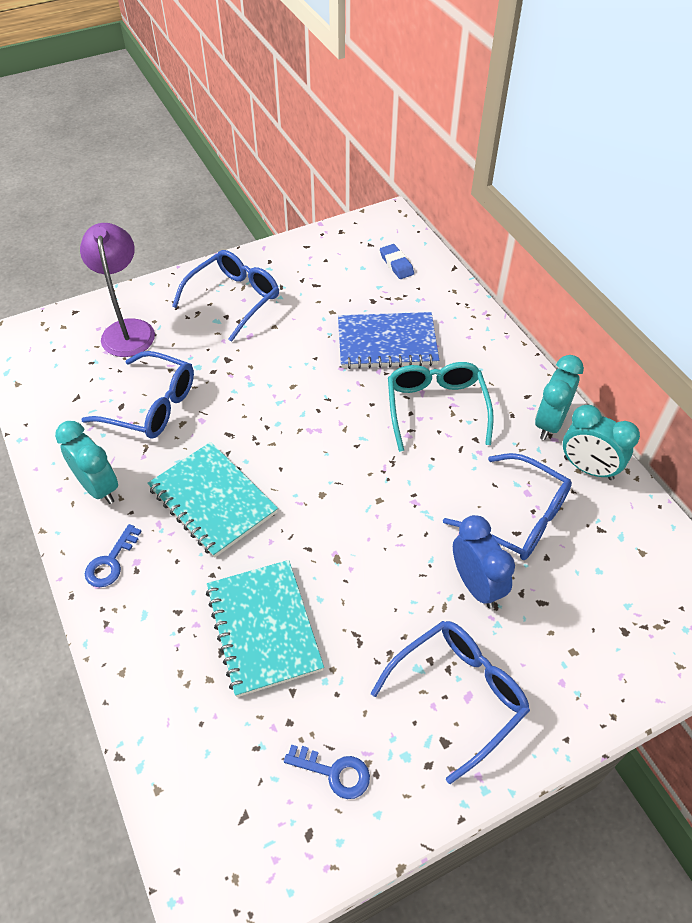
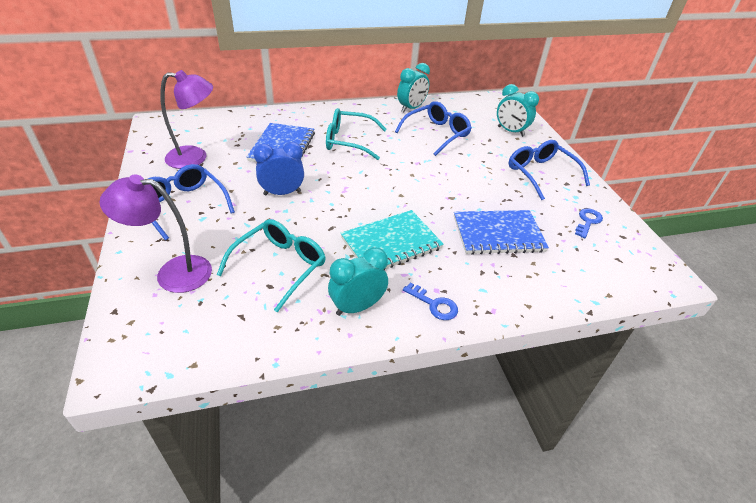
camera: 80 degrees left, 10 degrees down
blue glasses [81,351,194,439] -> turquoise glasses [217,219,326,312]
turquoise notebook [206,560,324,697] -> blue notebook [454,210,549,255]
blue eraser [380,244,414,279] -> none
blue clock [453,515,515,608] -> blue clock moved to [253,142,304,195]
turquoise clock [535,355,584,440] -> turquoise clock moved to [497,84,539,137]
none -> purple lamp [160,70,213,169]

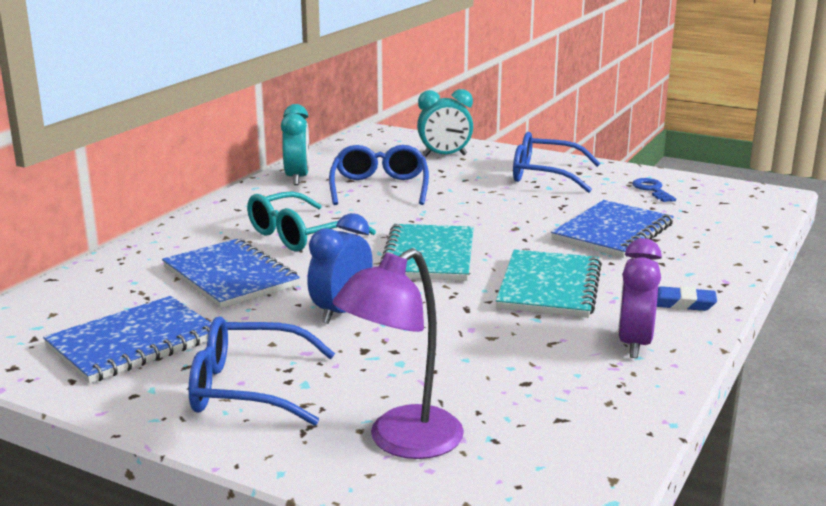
camera: 45 degrees left, 20 degrees down
purple lamp [160,70,213,169] -> blue notebook [43,296,211,384]
turquoise glasses [217,219,326,312] -> none
turquoise clock [328,247,388,316] -> purple clock [618,238,662,358]
blue key [403,282,458,320] -> blue eraser [657,286,717,311]
none -> turquoise notebook [380,224,474,281]

